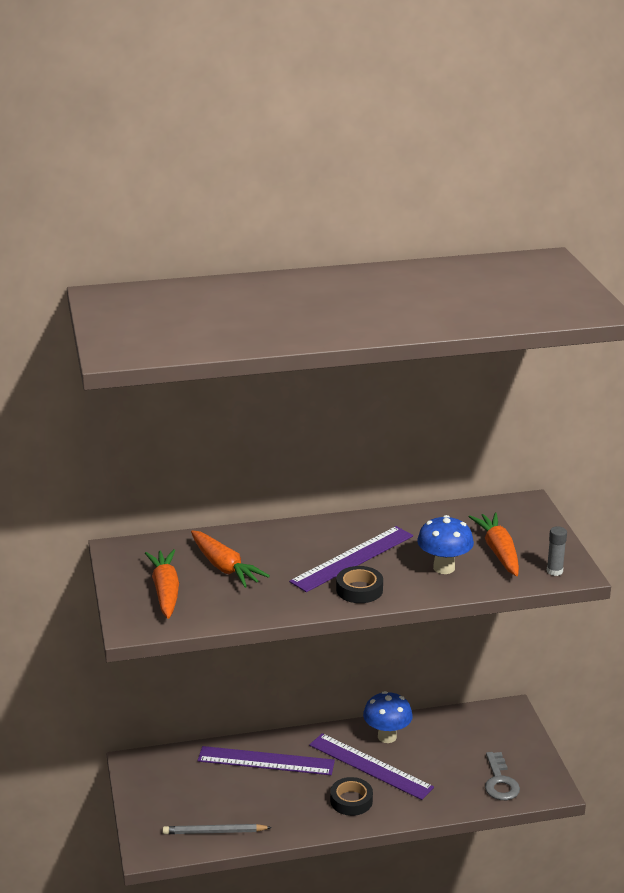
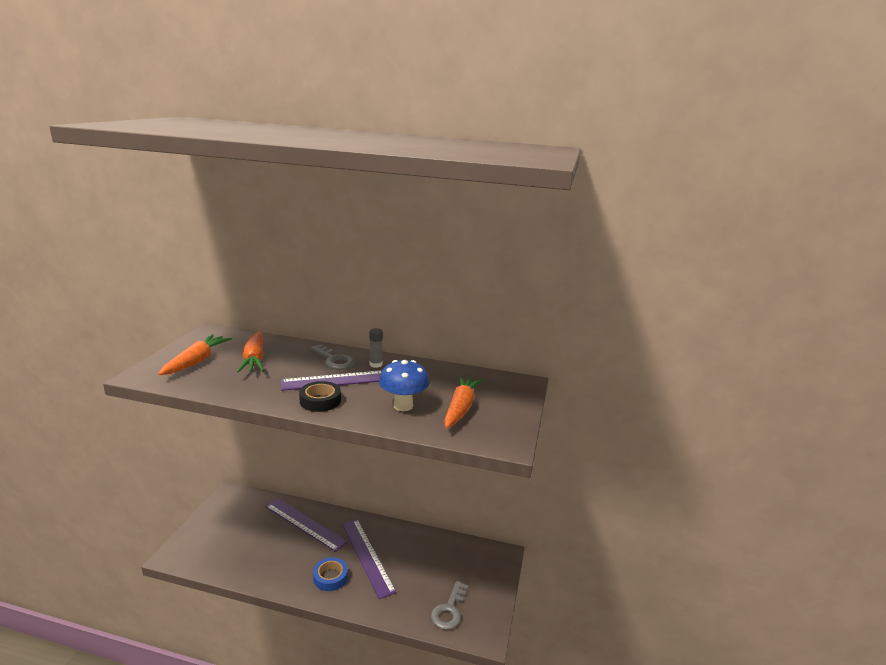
camera: 25 degrees right, 5 degrees down
grey pencil [163,824,272,834] -> none
black tape [330,777,373,816] -> blue tape [313,557,348,591]
blue mushroom [363,691,413,743] -> none
grey glue stick [547,526,567,576] -> grey glue stick moved to [369,328,383,368]
none -> grey key [310,344,355,370]

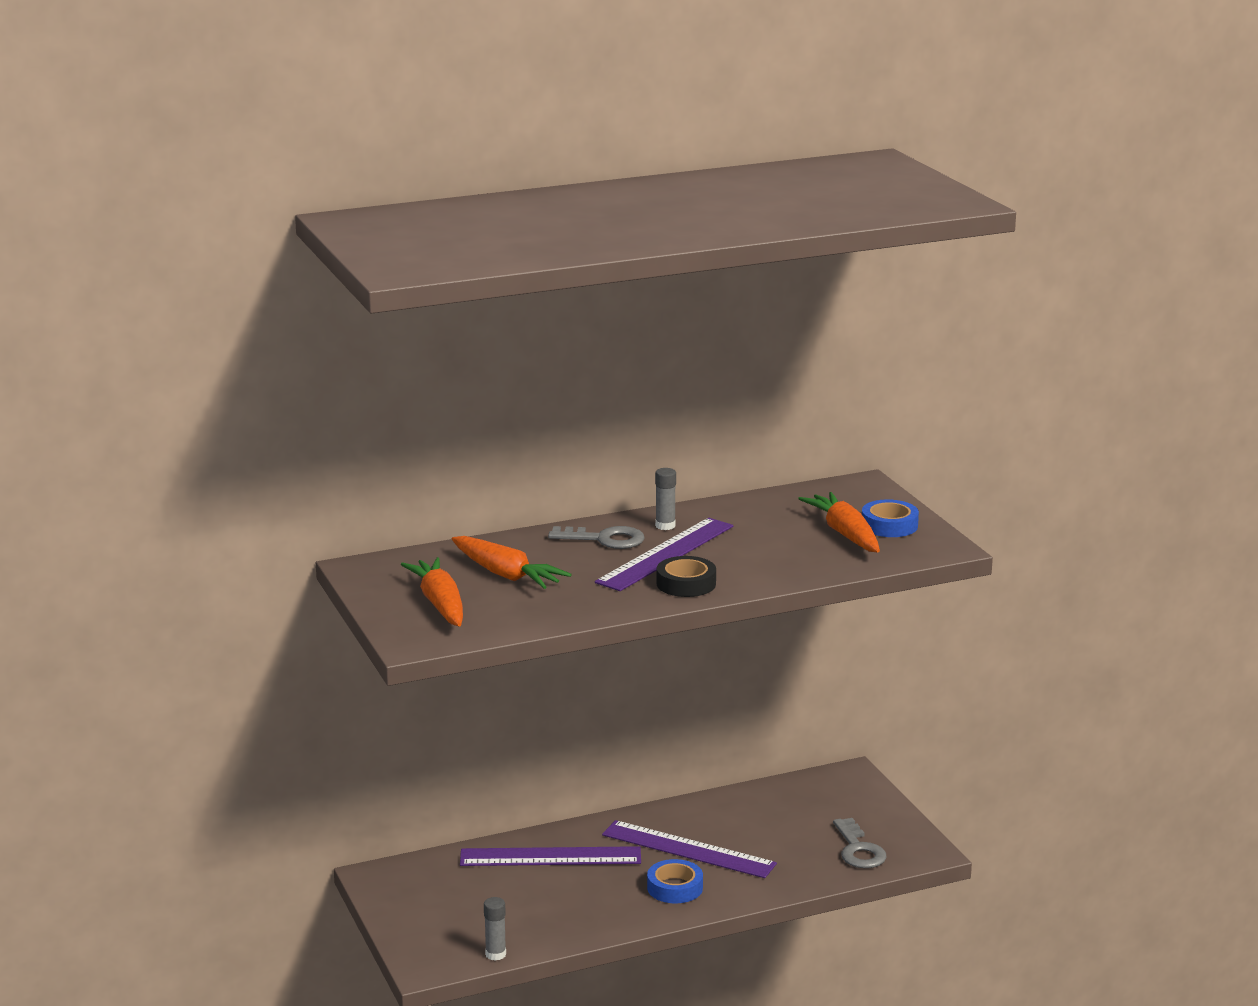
camera: 35 degrees left, 0 degrees up
blue mushroom [379,360,429,411] -> none
none -> grey glue stick [484,897,506,961]
none -> blue tape [862,499,919,537]

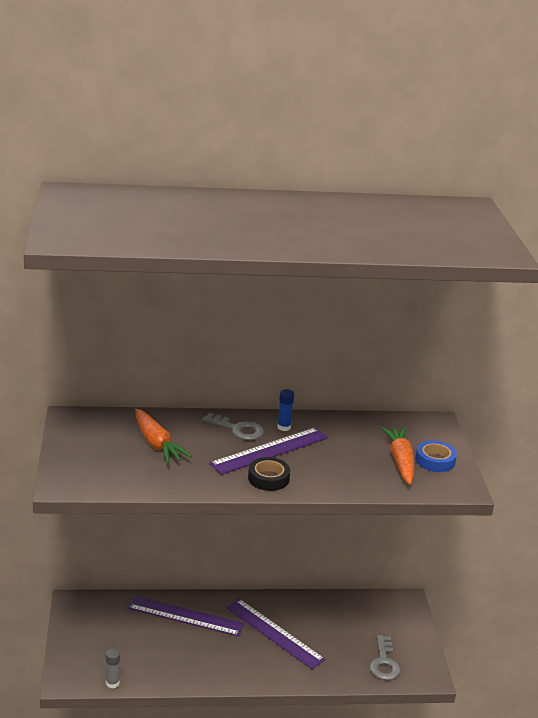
camera: 15 degrees right, 5 degrees up
orange carrot [401,557,463,626] -> none
blue tape [647,859,703,903] -> none
grey glue stick [655,468,676,530] -> blue glue stick [277,389,294,431]

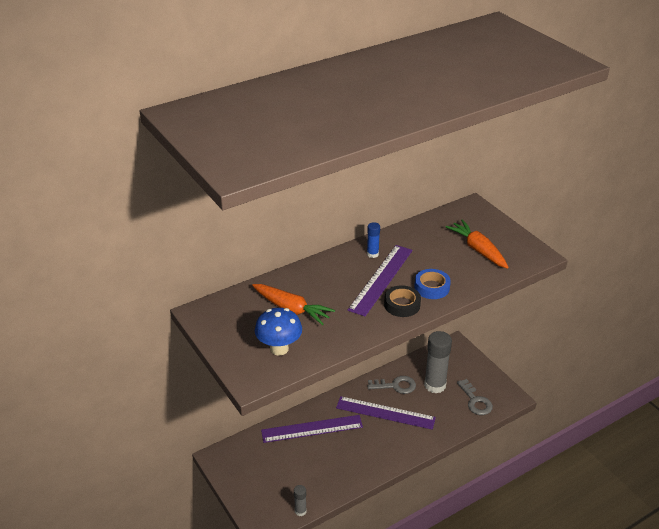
camera: 25 degrees left, 10 degrees up
grey key [202,413,264,440] -> grey key moved to [368,376,416,394]
blue tape [415,440,457,472] -> blue tape moved to [414,269,451,299]
none -> blue mushroom [255,308,302,356]
none -> grey glue stick [424,331,452,393]

